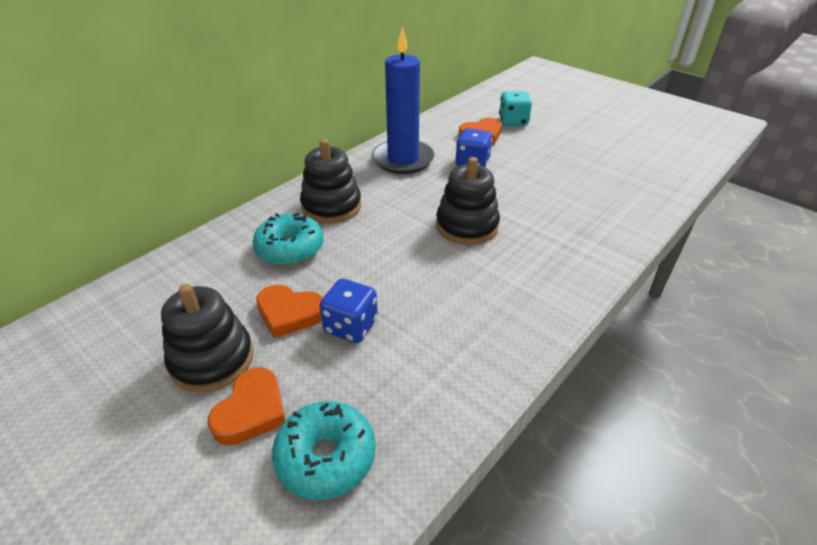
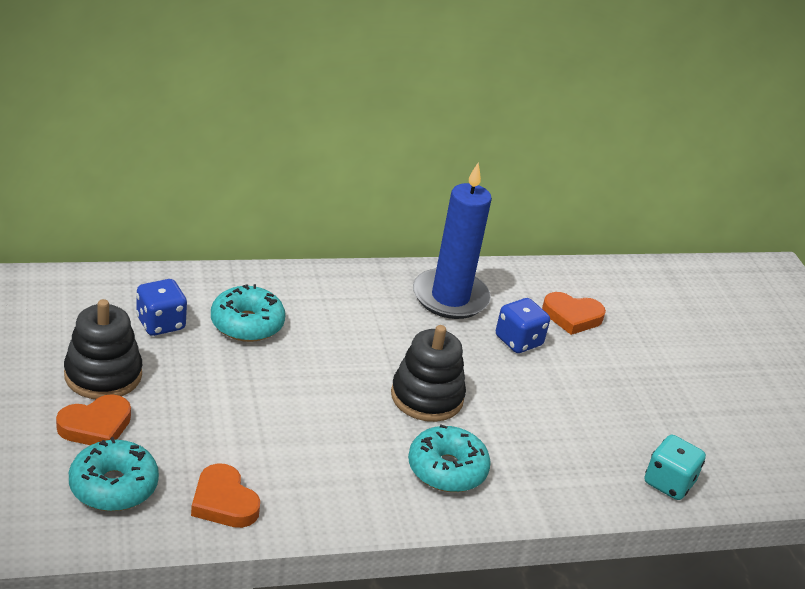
camera: 30 degrees right, 5 degrees down
orange heart [256,285,323,338] -> orange heart moved to [191,463,260,528]
black stacking toy [300,139,361,224] -> none
blue dice [319,279,378,343] -> blue dice moved to [136,279,187,336]
turquoise dice [499,91,532,126] -> turquoise dice moved to [645,435,706,500]
none -> turquoise donut [408,425,491,492]

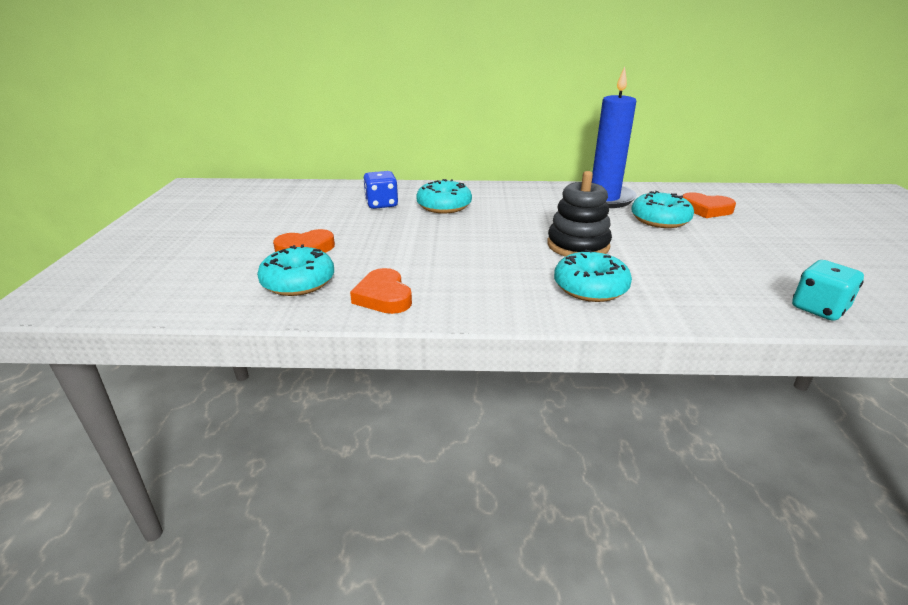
camera: 20 degrees right, 5 degrees down
black stacking toy [64,299,142,399] -> none
blue dice [496,298,550,353] -> turquoise donut [631,191,694,228]

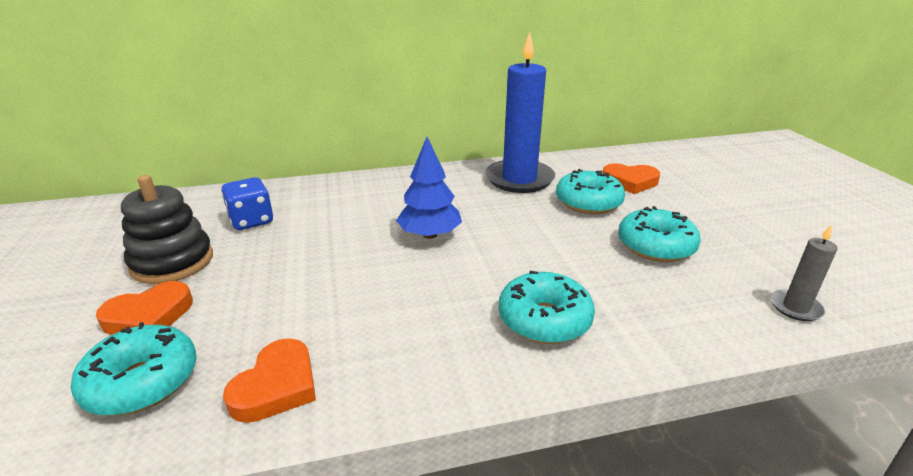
camera: 15 degrees left, 0 degrees up
orange heart [350,268,412,314] -> orange heart turned 120 degrees counterclockwise [223,338,316,423]
turquoise donut [416,179,472,214] -> turquoise donut moved to [618,206,701,262]
black stacking toy [547,171,612,257] -> black stacking toy moved to [121,175,213,284]
turquoise dice [792,260,864,321] -> grey candle [771,224,837,321]
none -> blue tree [396,137,462,239]

